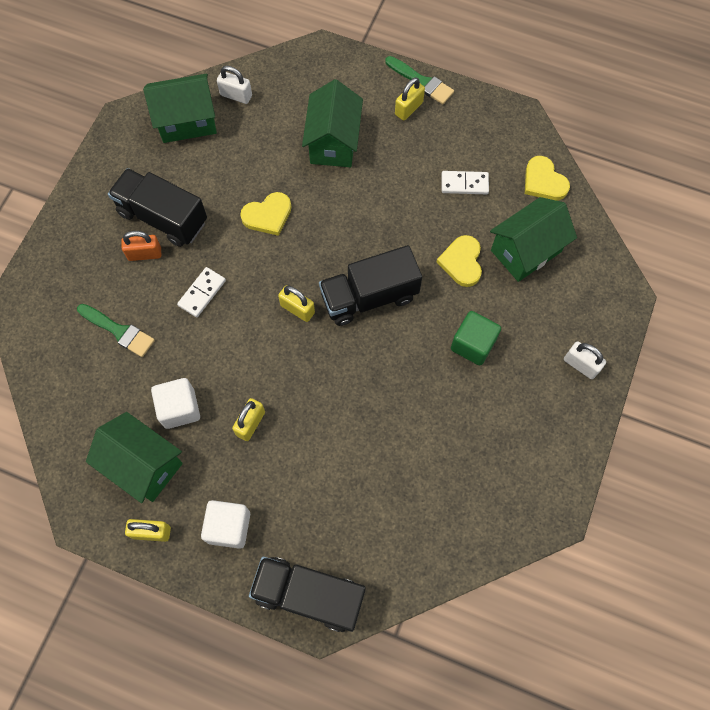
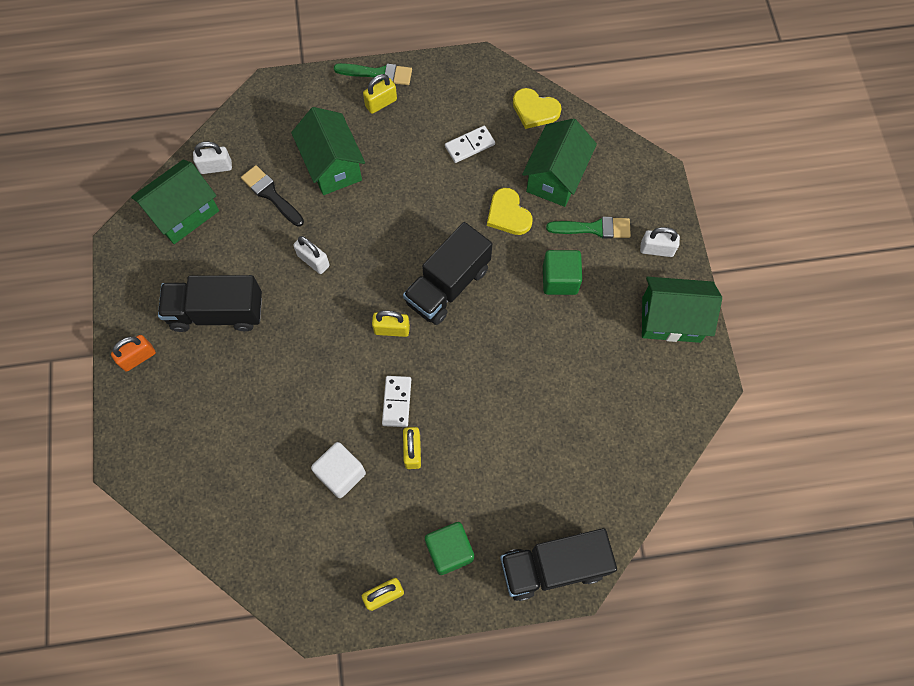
camera: 30 degrees left, 0 degrees up
green brush [77,304,155,357] -> green brush moved to [546,217,631,239]
green house [86,412,183,503] -> green house moved to [642,277,722,343]
orange padlock [122,231,161,261] -> orange padlock moved to [111,335,156,372]
white domino [177,267,226,317] -> white domino moved to [382,376,411,427]
white cube [201,500,250,549] -> green cube [425,522,474,575]
yellow heart [240,192,291,236] -> white padlock [293,236,330,274]
yellow padlock [395,77,425,121] -> yellow padlock turned 45 degrees clockwise [363,74,397,114]
none -> black brush [241,165,304,227]

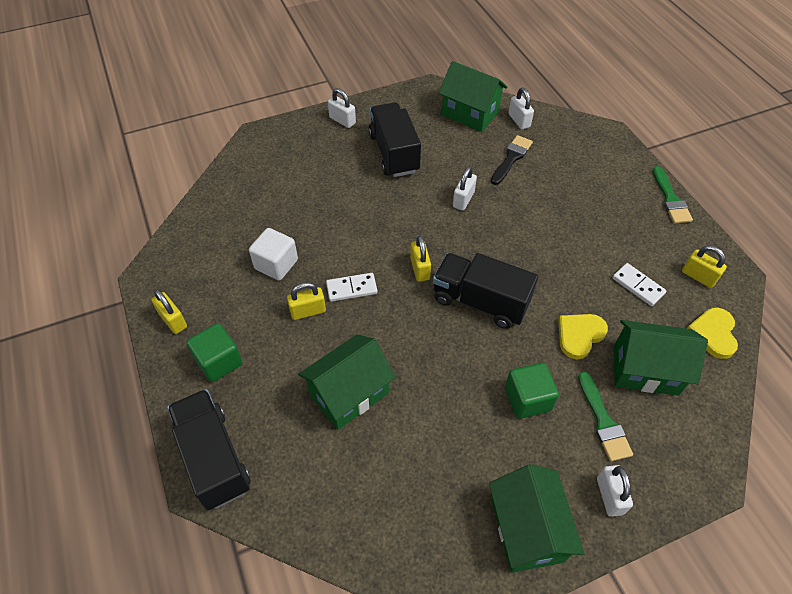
camera: 75 degrees right, 15 degrees down
orange padlock [111,335,156,372] -> white padlock [328,88,356,128]
green house [291,107,365,195] -> green house moved to [298,334,396,430]
yellow padlock [363,74,397,114] -> yellow padlock moved to [682,245,727,288]

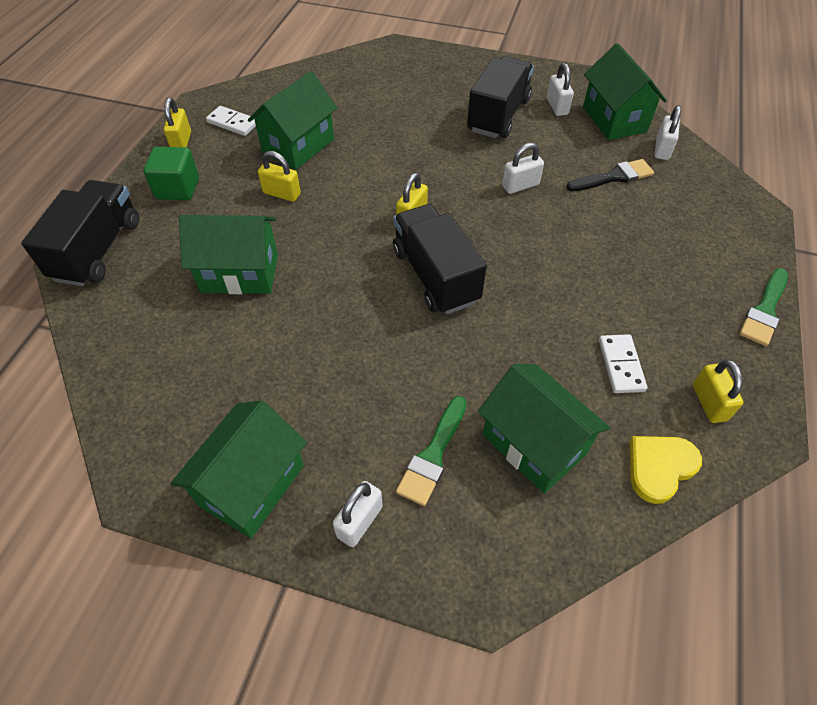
camera: 40 degrees right, 0 degrees up
white cube [249,228,298,280] -> green house [248,71,338,170]
white domino [326,273,378,302] -> white domino moved to [206,106,256,136]
white padlock [328,88,356,128] -> white padlock moved to [547,63,574,116]
green cube [505,363,559,419] -> none
yellow heart [558,314,608,359] -> none

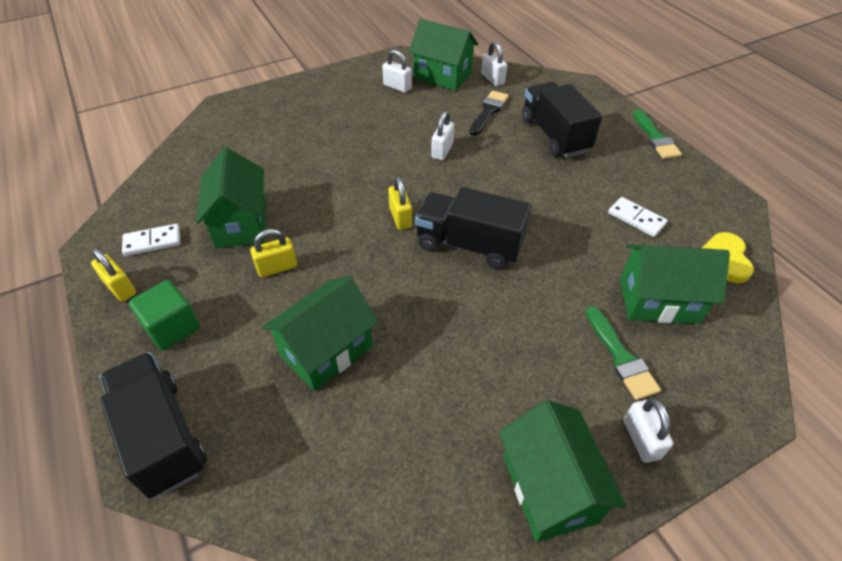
camera: 45 degrees left, 5 degrees down
black truck [467,56,534,138] -> black truck moved to [522,82,602,158]
yellow padlock [693,359,744,423] -> none

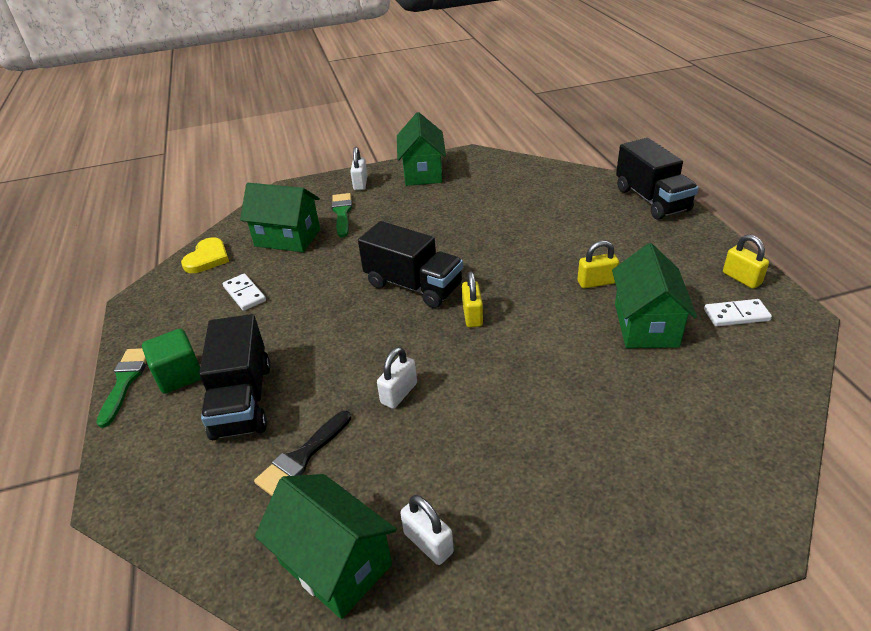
camera: 165 degrees left, 10 degrees down
green cube [129,280,200,350] -> green cube moved to [142,328,201,394]
green house [262,276,379,391] -> none
white padlock [481,42,507,86] -> none

